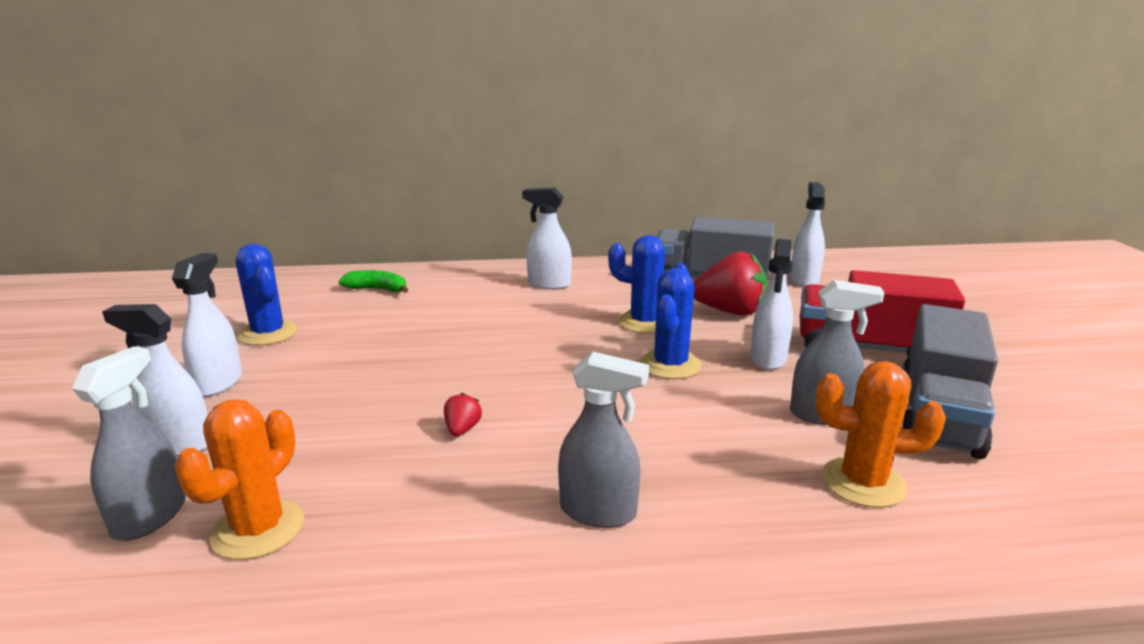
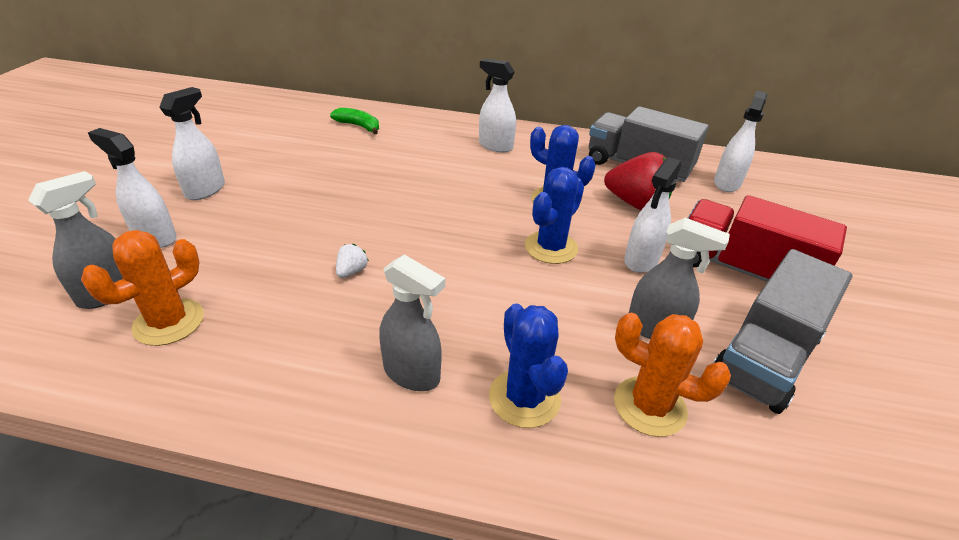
camera: 15 degrees right, 15 degrees up
blue cactus [236,244,298,346] -> blue cactus moved to [489,303,568,428]
red strawberry [444,392,482,436] -> white strawberry [336,244,369,278]

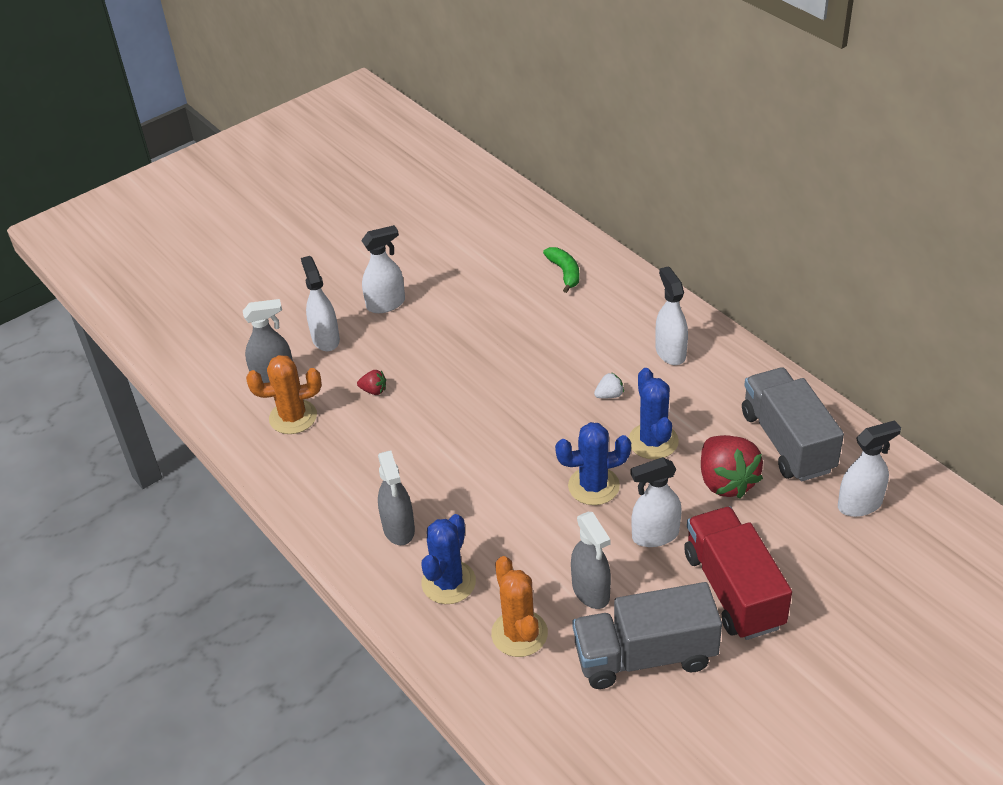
camera: 45 degrees right, 5 degrees up
white strawberry [336,244,369,278] -> white strawberry moved to [594,372,624,398]
none -> red strawberry [357,370,386,395]

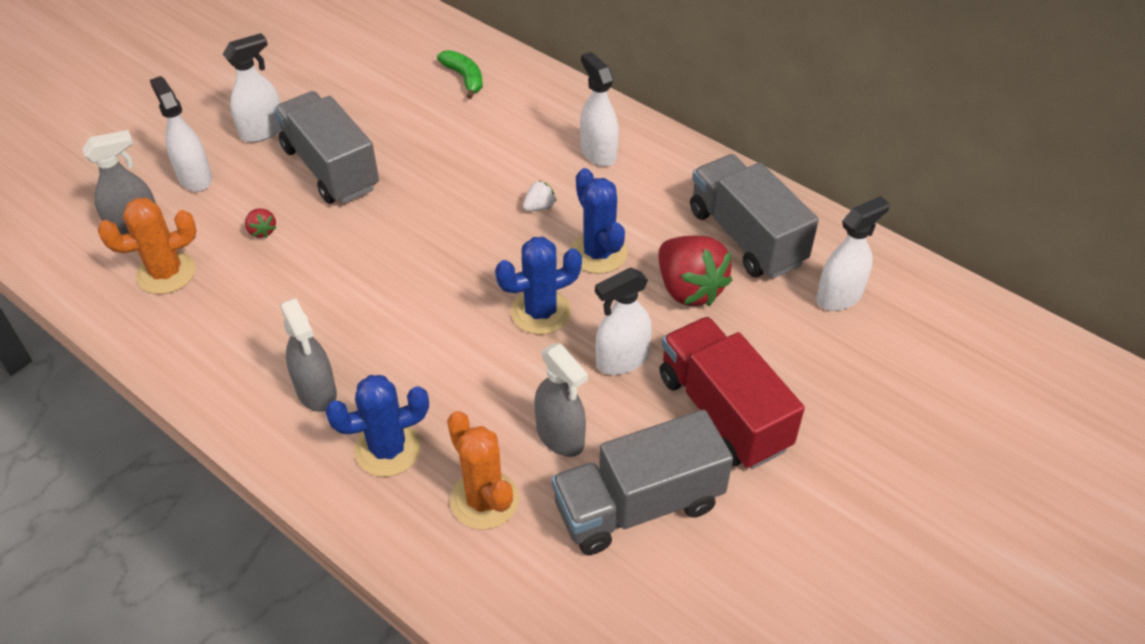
camera: 15 degrees left, 5 degrees up
red strawberry [357,370,386,395] -> red strawberry turned 60 degrees clockwise [245,208,276,238]
blue cactus [421,514,476,604] -> blue cactus turned 60 degrees clockwise [325,375,429,477]
none -> grey truck [274,91,379,204]

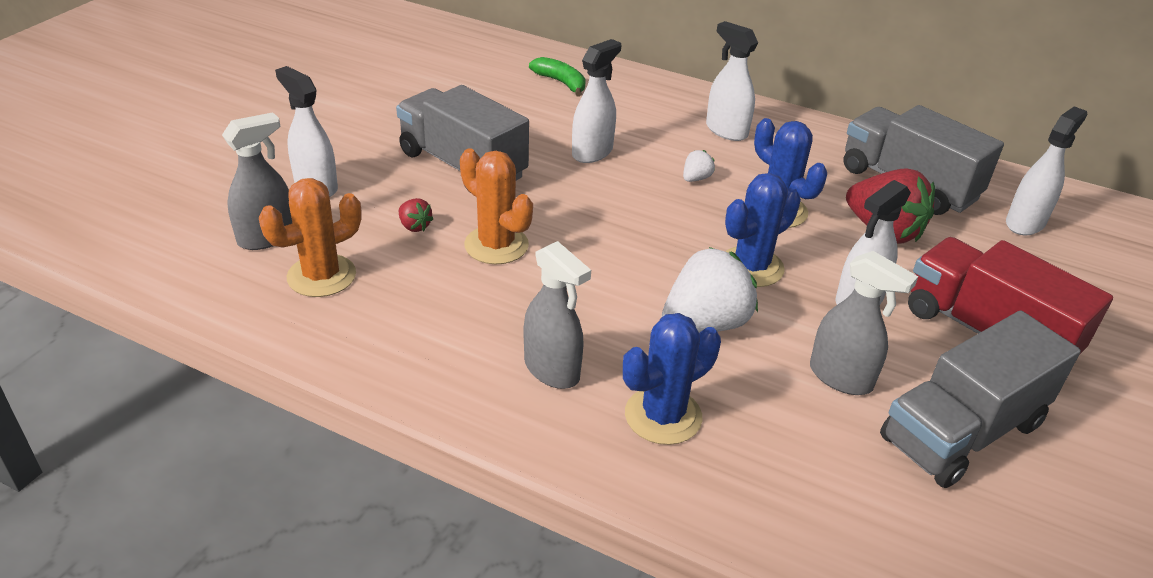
camera: 15 degrees left, 10 degrees down
white spray bottle [223,33,281,143] -> white spray bottle moved to [572,39,621,163]
orange cactus [447,411,519,530] -> orange cactus moved to [460,148,533,264]
none -> white strawberry [662,247,758,333]

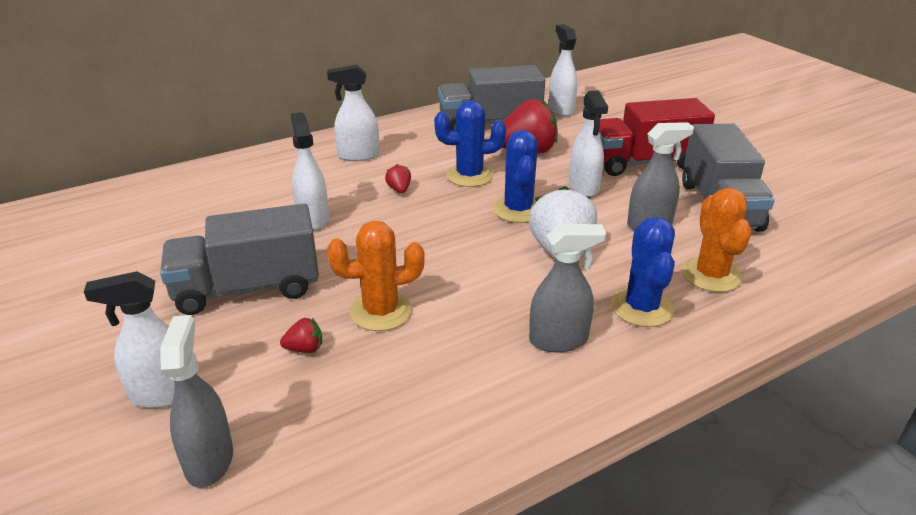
camera: 55 degrees left, 5 degrees down
orange cactus [259,178,362,297] -> orange cactus moved to [682,188,752,292]
green banana [529,57,586,97] -> none
white strawberry [683,150,715,182] -> red strawberry [385,164,411,193]

